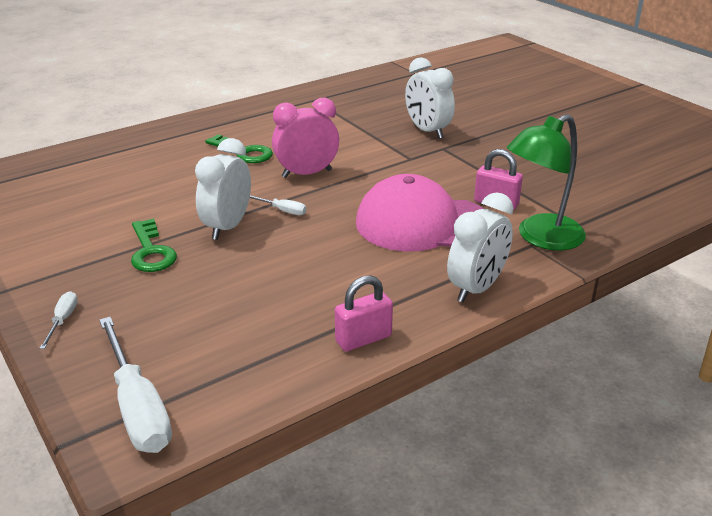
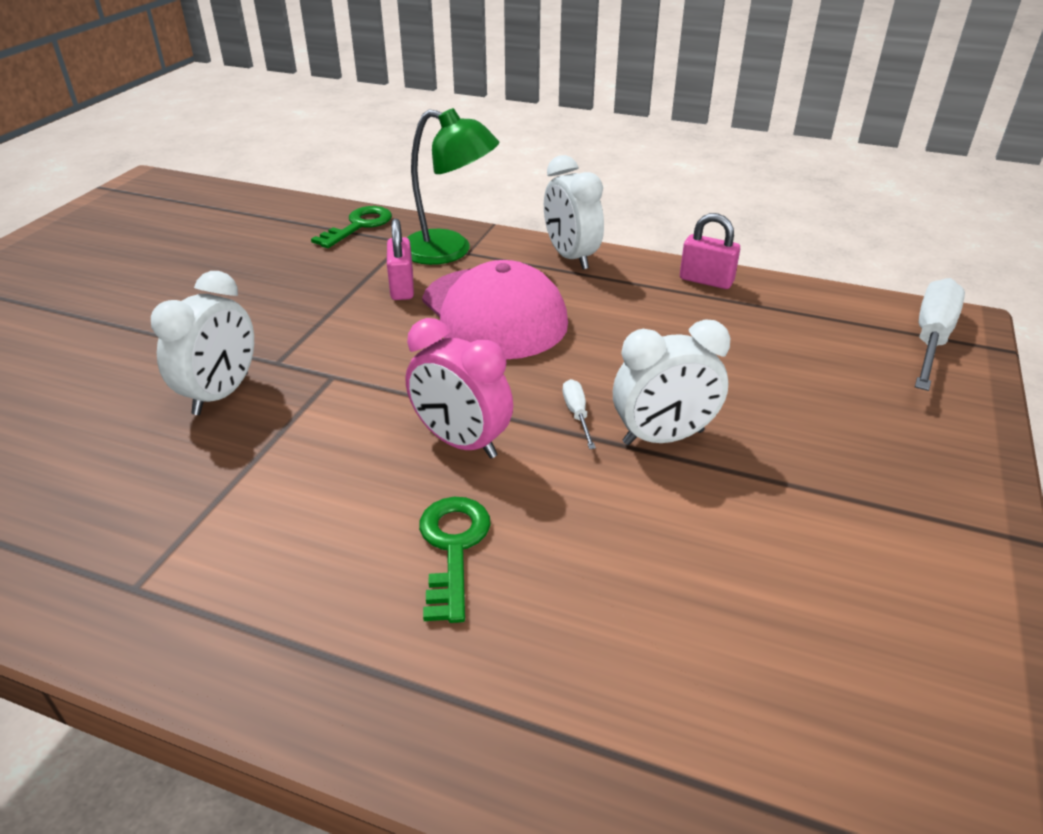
camera: 125 degrees left, 5 degrees up
white screwdriver [39,291,78,349] -> none
green key [131,219,177,272] -> green key moved to [311,206,392,248]
white clock [447,192,513,302] -> white clock turned 120 degrees counterclockwise [544,155,604,270]

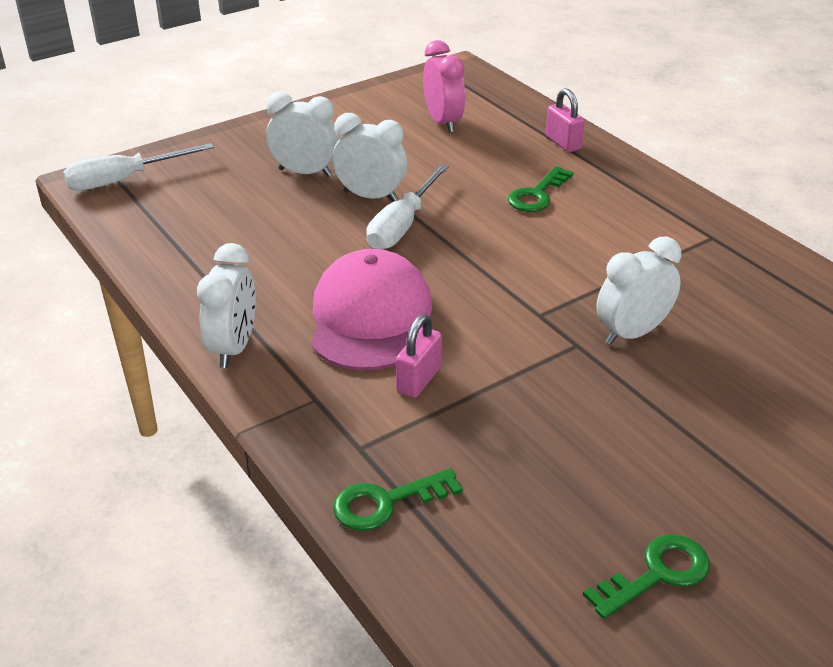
camera: 145 degrees left, 0 degrees up
pink clock [406,318,513,459] -> pink clock moved to [423,40,465,133]
green lamp [407,108,499,265] -> none
white screwdriver [563,379,596,449] -> white screwdriver [366,164,449,250], size x2.15
pink padlock [680,213,740,289] -> pink padlock moved to [546,88,585,152]
none -> white clock [266,92,339,177]
none -> green key [583,534,710,619]

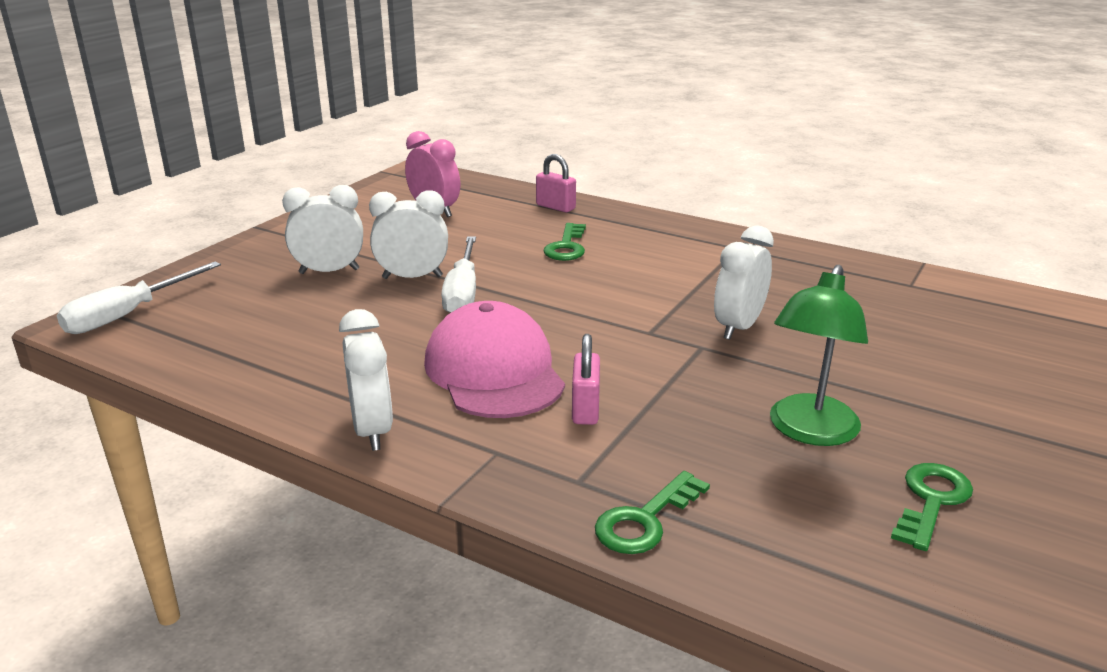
camera: 25 degrees left, 10 degrees down
none -> green lamp [770,265,868,446]

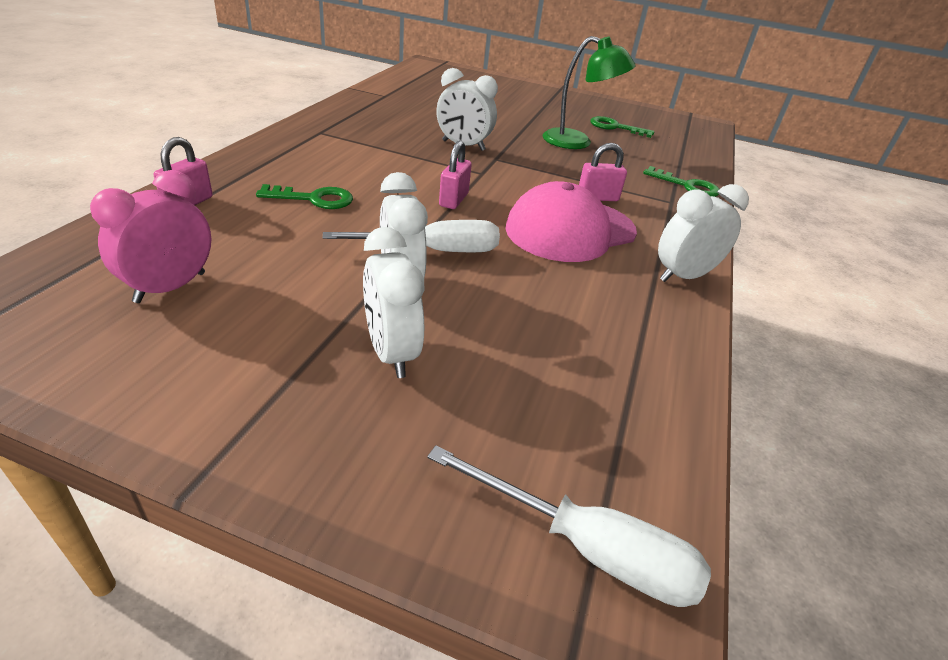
camera: 105 degrees left, 10 degrees up
none -> pink padlock [439,140,472,209]

